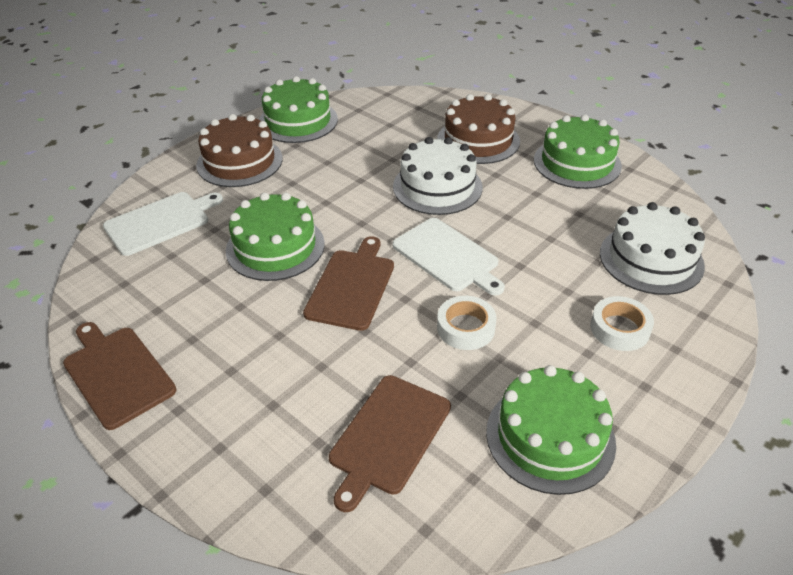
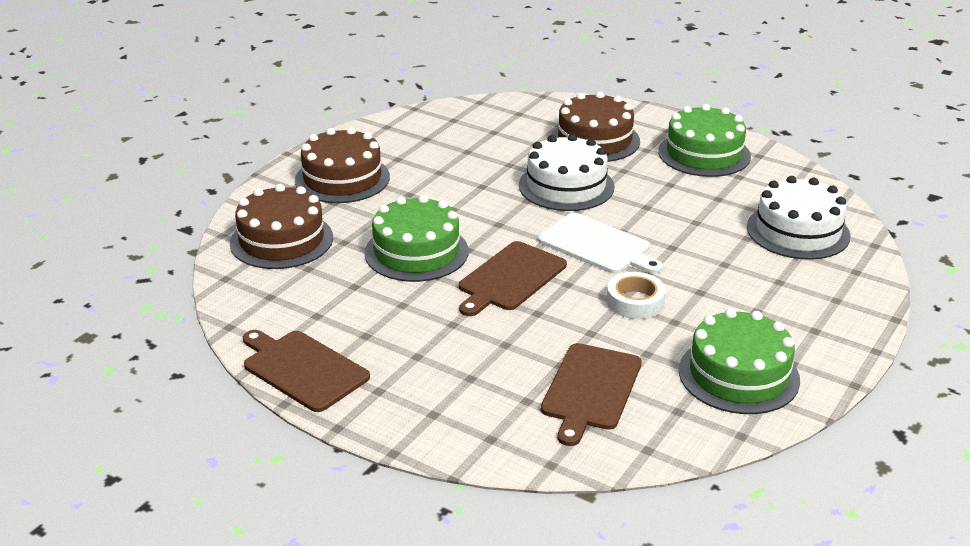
camera: 10 degrees left, 10 degrees down
white cutting board [103,192,223,256] -> brown cake [230,184,333,269]
green cake [259,76,338,143] -> none
brown cutting board [303,236,394,331] -> brown cutting board turned 150 degrees counterclockwise [459,241,567,316]
white tape [590,296,654,351] -> none

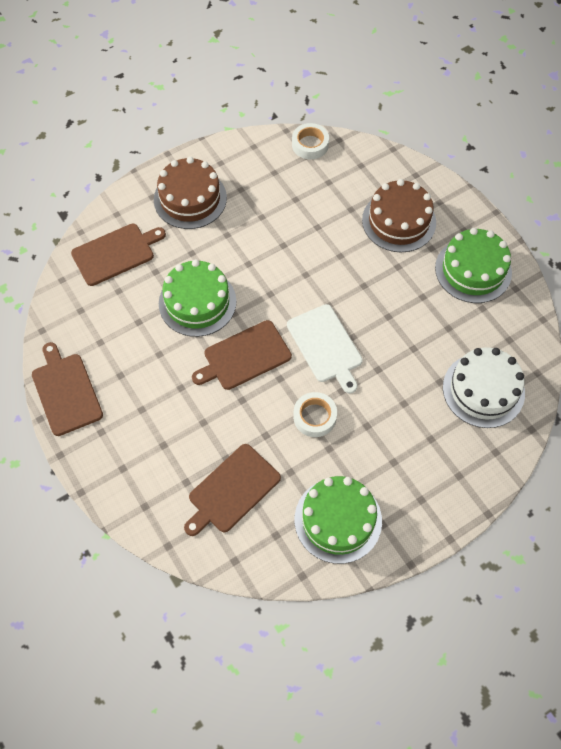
camera: 25 degrees right, 30 degrees up
brown cake [230,184,333,269] -> brown cutting board [71,224,166,286]
white cake [519,134,614,211] -> none
none -> white tape [292,123,329,160]

